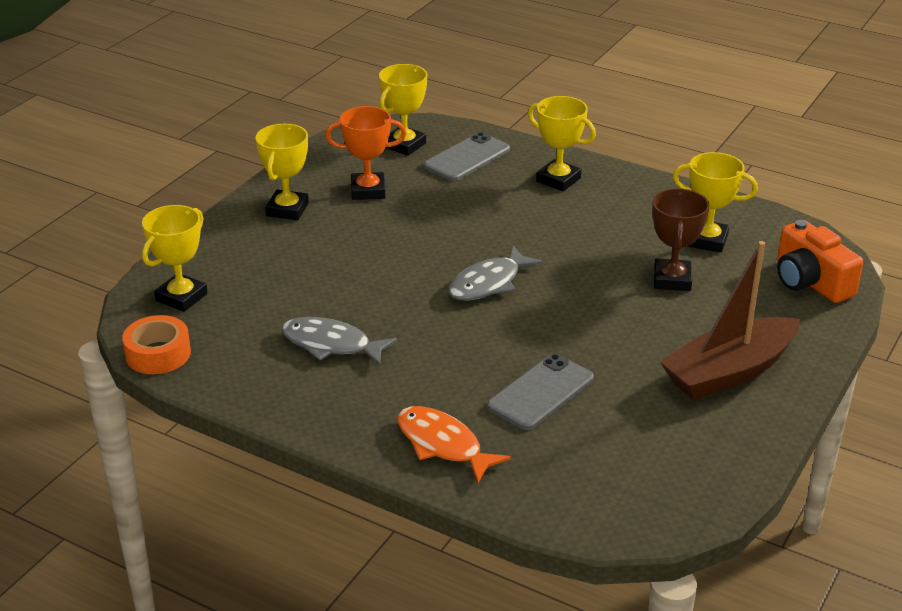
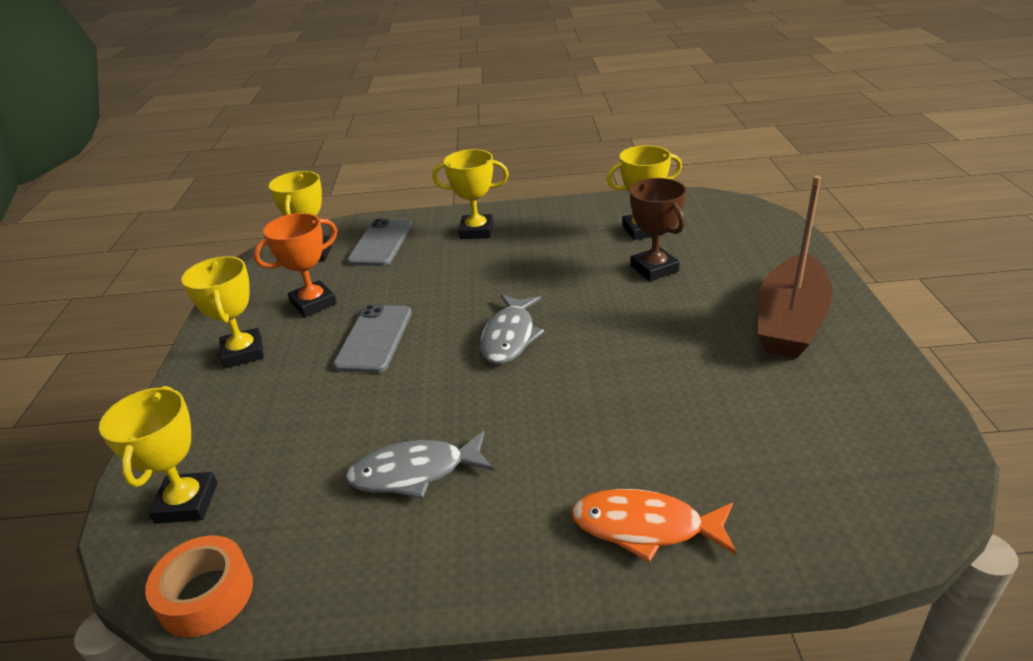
camera: 30 degrees left, 0 degrees up
grey phone [487,354,594,430] -> grey phone moved to [333,305,412,373]
orange camera [777,220,863,303] -> none

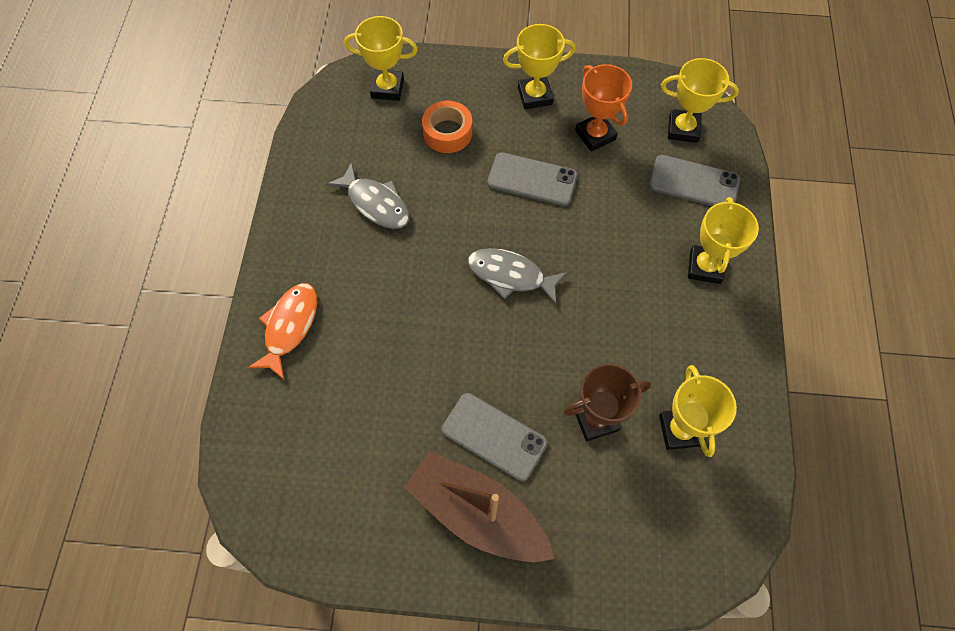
camera: 95 degrees right, 30 degrees up
orange tape [145,535,253,637] -> orange tape moved to [422,101,472,153]
grey fish [345,431,494,499] -> grey fish turned 135 degrees clockwise [326,162,410,229]
none -> grey phone [442,393,548,481]

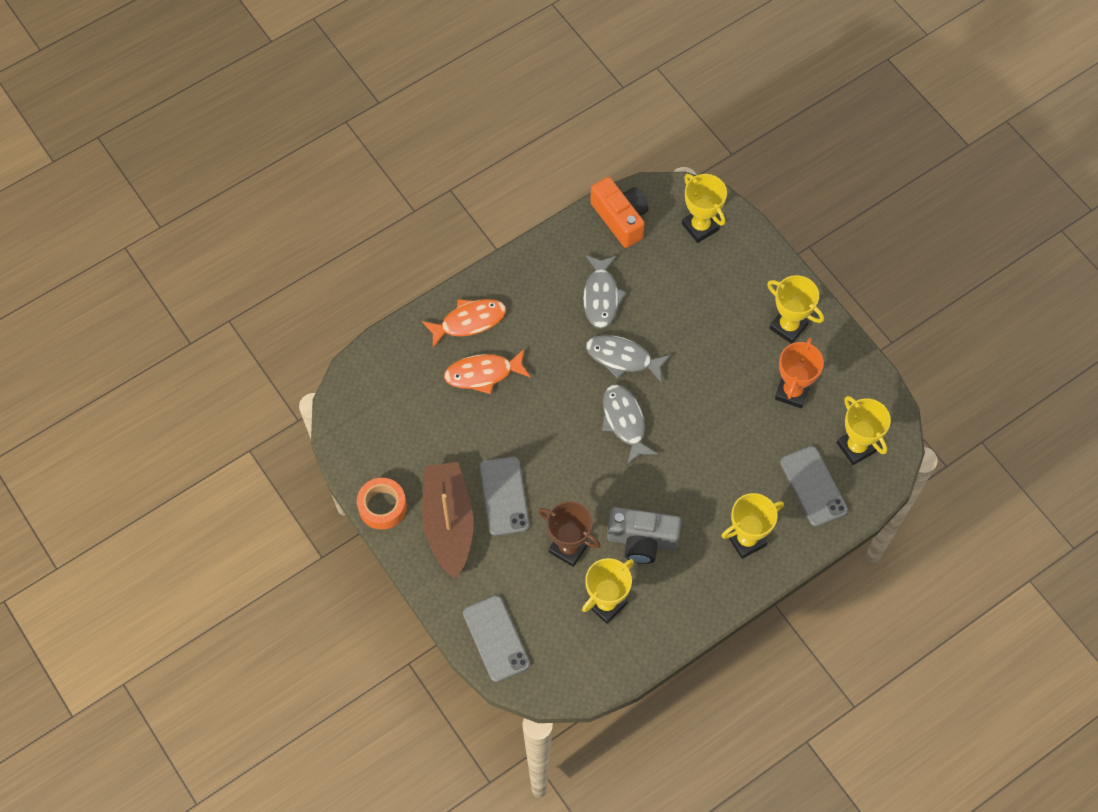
camera: 50 degrees right, 0 degrees up
orange tape [422,101,472,153] -> orange tape moved to [357,478,407,530]
grey phone [487,152,578,206] -> grey phone moved to [463,595,530,682]
none -> orange fish [444,349,531,394]
none -> grey fish [586,335,671,383]
none -> orange camera [590,177,649,248]
none -> grey camera [607,507,681,564]

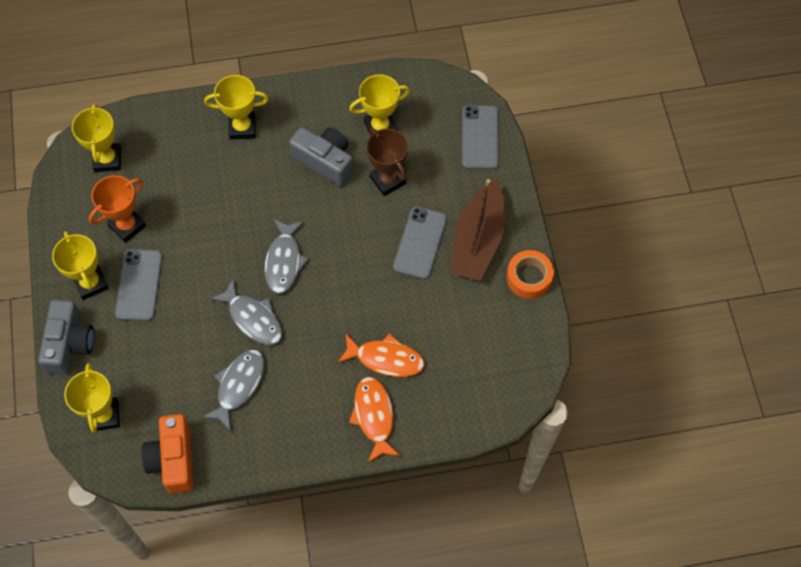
camera: 155 degrees left, 0 degrees up
orange fish [422,299,506,348] -> orange fish turned 75 degrees clockwise [349,377,401,462]
grey phone [780,446,848,527] -> grey phone moved to [115,249,163,321]
none -> grey camera [38,300,95,375]

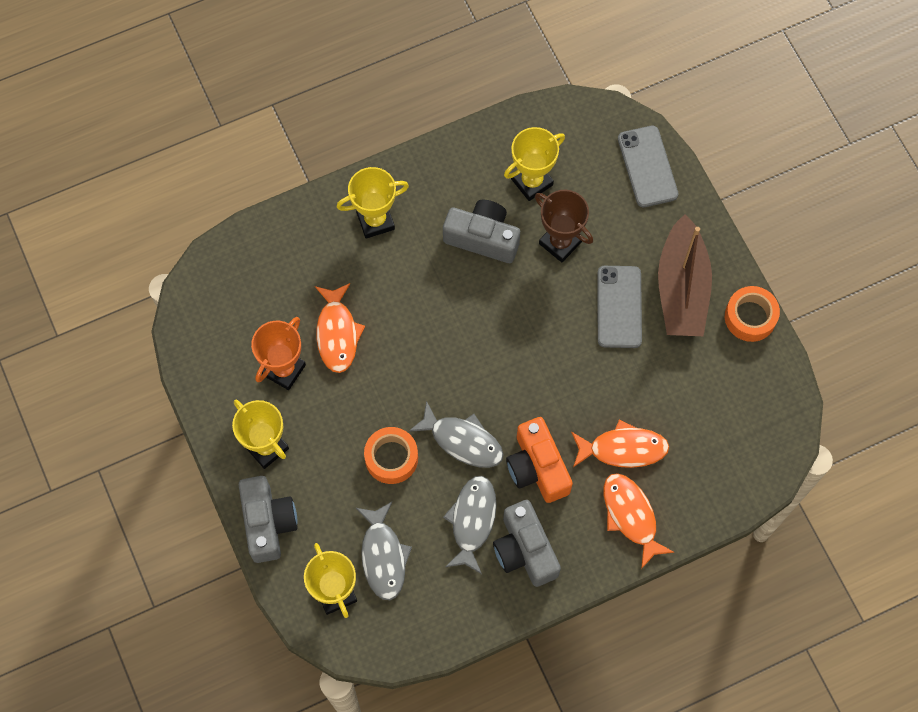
camera: 15 degrees left, 5 degrees up
yellow trophy [72,104,121,172] -> none
grey phone [115,249,163,321] -> none
orange camera [142,414,194,494] -> orange camera moved to [506,417,573,503]
grey fish [264,219,309,294] -> grey fish moved to [356,502,412,600]
none -> orange fish [315,283,365,373]
none -> orange tape [364,427,418,484]
none -> grey camera [493,500,561,587]

